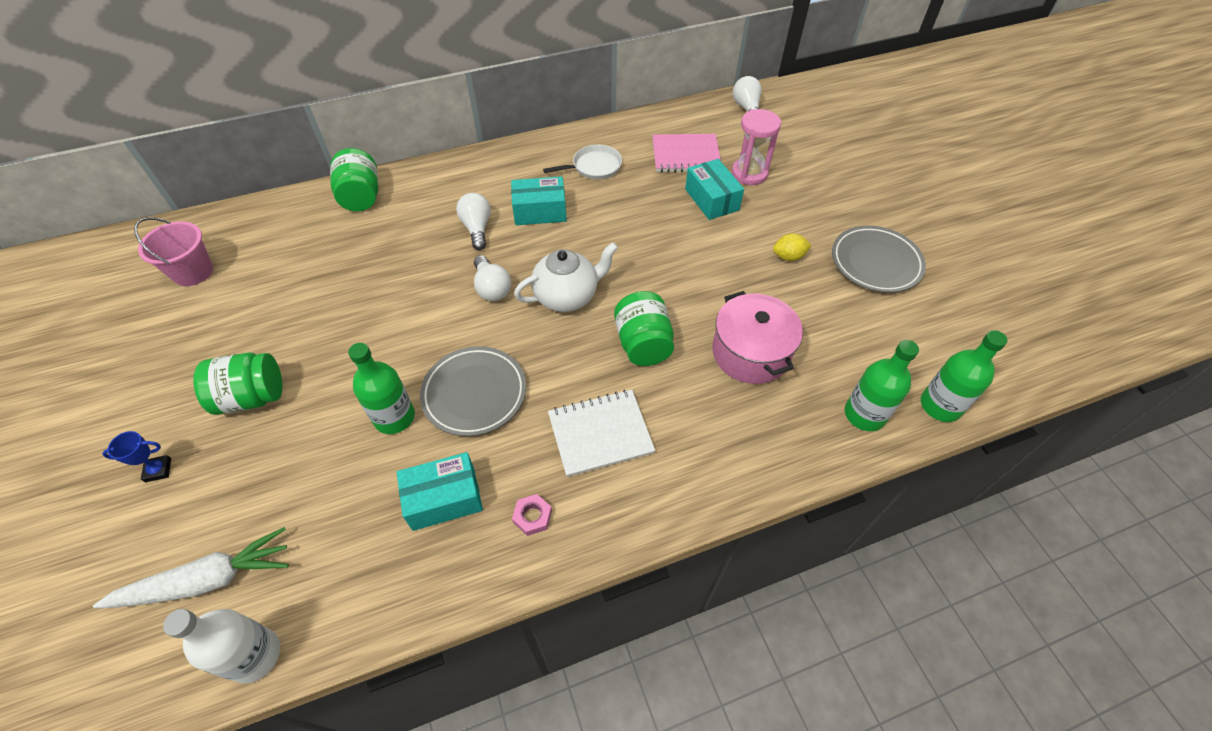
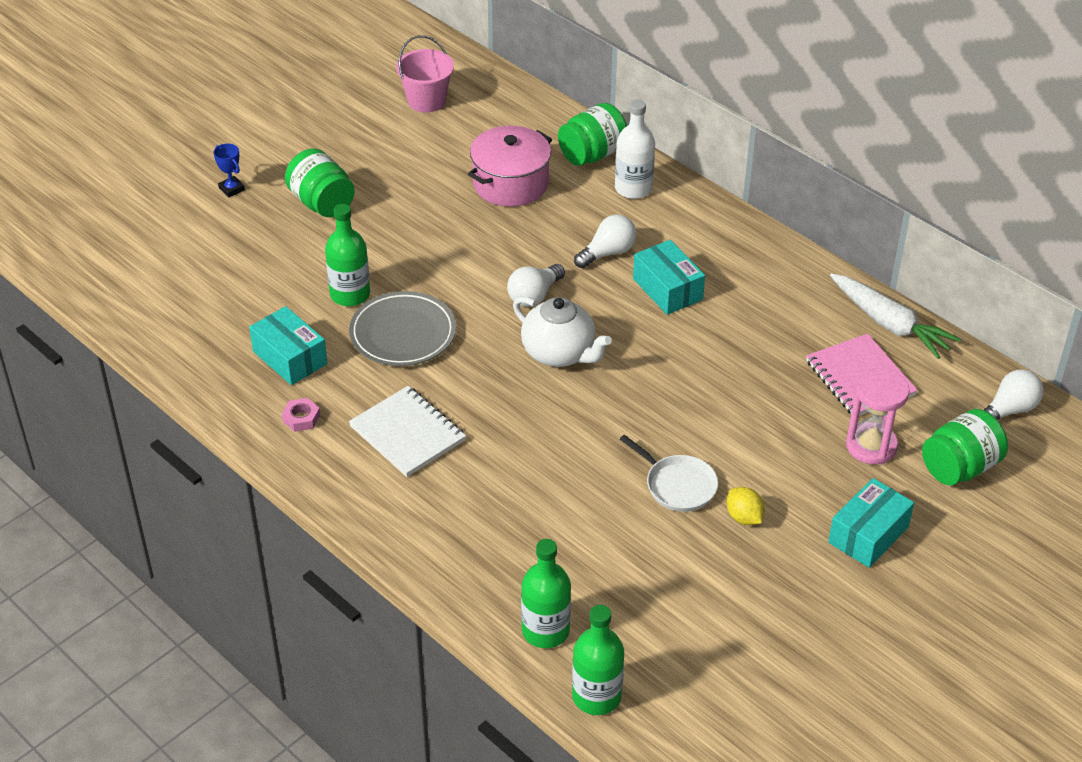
camera: 65 degrees right, 10 degrees down
white carrot [93,527,289,609] -> white carrot moved to [830,273,961,359]
white bottle [163,609,280,684] -> white bottle moved to [615,99,655,199]
white pan [543,144,622,179] -> white pan moved to [620,435,718,512]
green jar [614,291,674,366] -> green jar moved to [922,409,1008,485]
turquoise box [685,159,744,220] -> turquoise box moved to [828,478,914,568]
pink pot [712,291,803,384] -> pink pot moved to [468,126,552,207]
grey plate [832,226,926,293] -> none

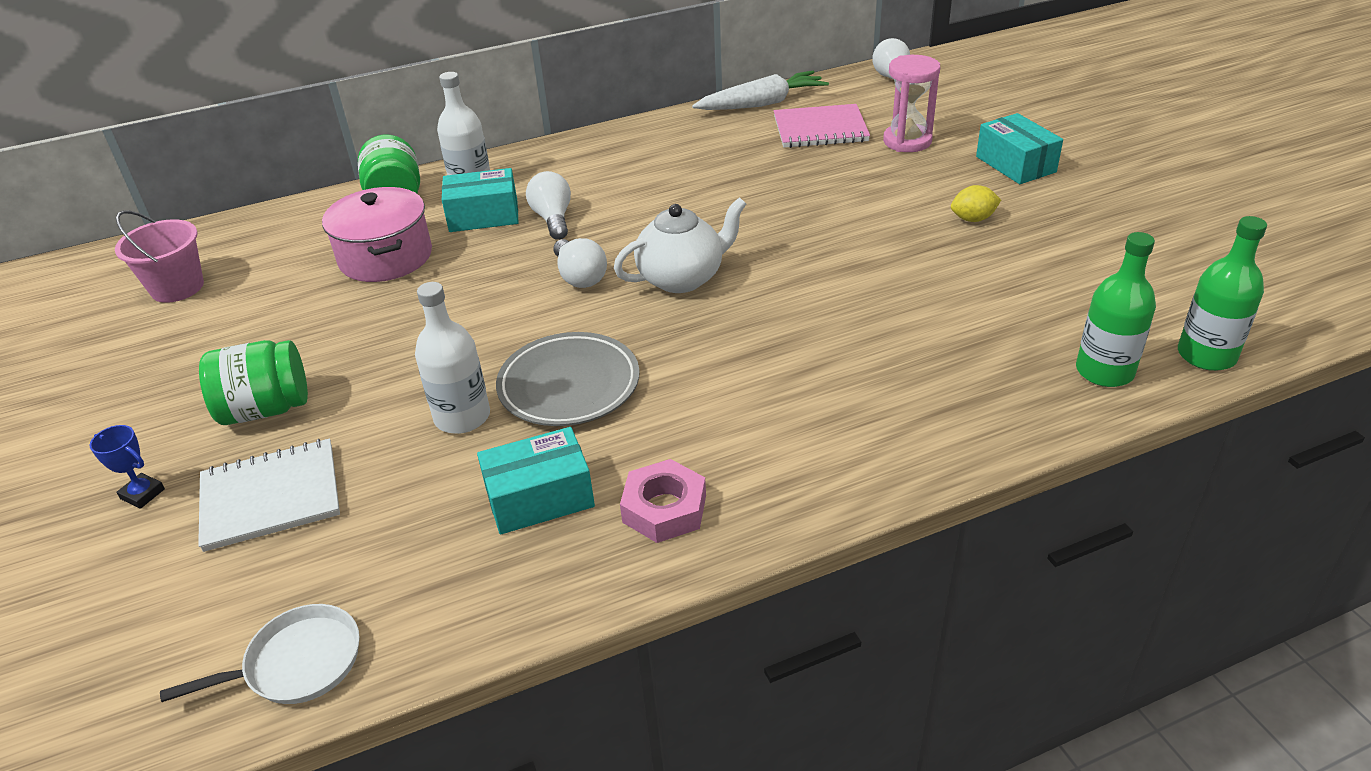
camera: 65 degrees left, 5 degrees down
blue trophy [213,144,245,197] -> blue trophy turned 45 degrees clockwise [90,425,165,509]
pink nut [282,398,320,432] -> pink nut [620,459,706,543], size x1.61
green bottle [325,204,370,306] -> white bottle [415,282,490,434]
white notebook [349,386,466,477] -> white notebook moved to [198,438,340,552]
white pan [620,435,718,512] -> white pan moved to [160,604,360,704]
turquoise box [633,240,705,315] -> turquoise box moved to [442,168,519,232]
green jar [922,409,1008,485] -> none

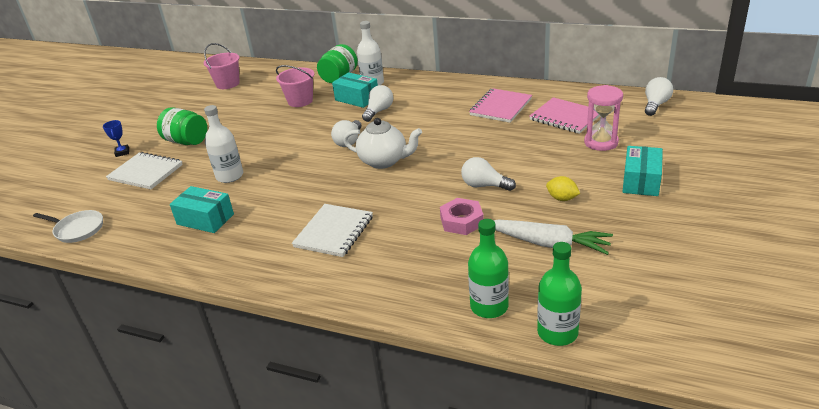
camera: 45 degrees right, 5 degrees down
pink pot [322,187,432,282] -> pink bucket [276,65,314,107]
grey plate [496,332,640,426] -> none
pink nut [620,459,706,543] -> pink nut moved to [440,198,484,235]
white carrot [692,71,829,110] -> white carrot moved to [493,220,613,255]
none -> white notebook [292,204,373,257]
none -> white light bulb [461,157,516,191]
none -> pink notebook [469,88,532,123]

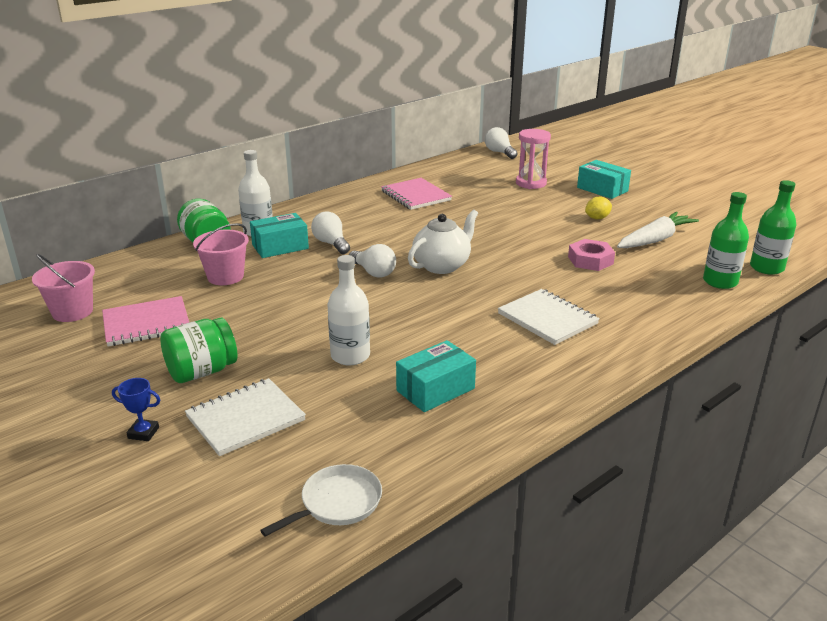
camera: 65 degrees left, 5 degrees down
white light bulb [461,157,516,191] -> none
pink notebook [529,97,600,134] -> pink notebook moved to [102,296,189,346]

